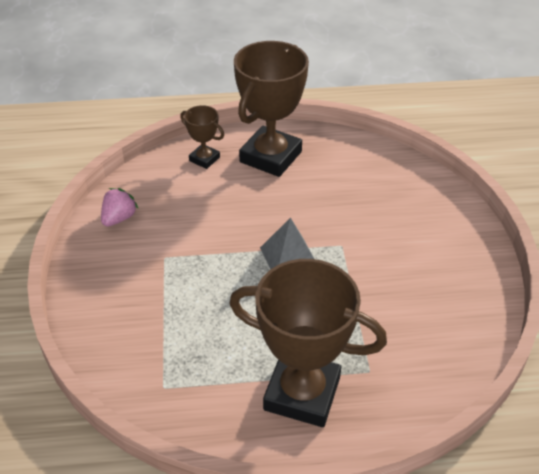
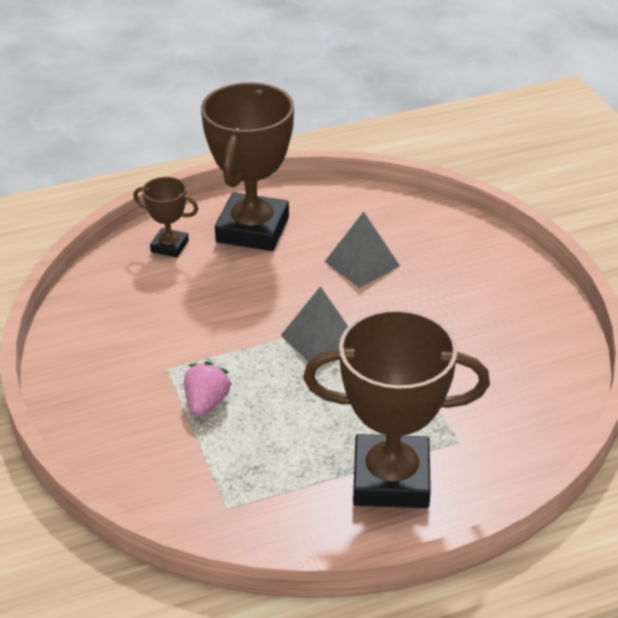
camera: 15 degrees left, 5 degrees down
pink strawberry [101,188,139,227] -> pink strawberry moved to [184,361,232,417]
none -> grey pyramid [325,212,400,288]

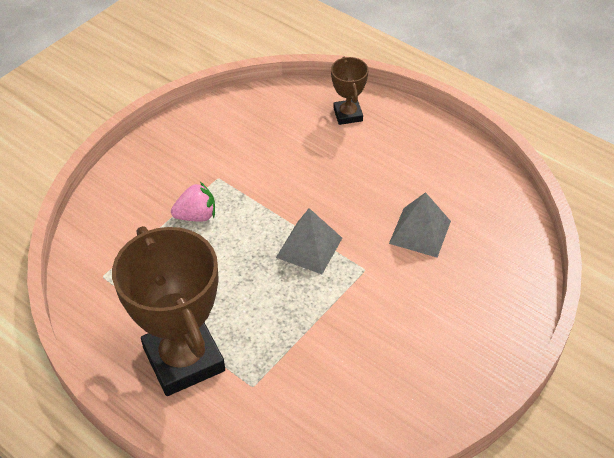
camera: 60 degrees right, 10 degrees up
brown trophy [201,82,294,251] -> none

